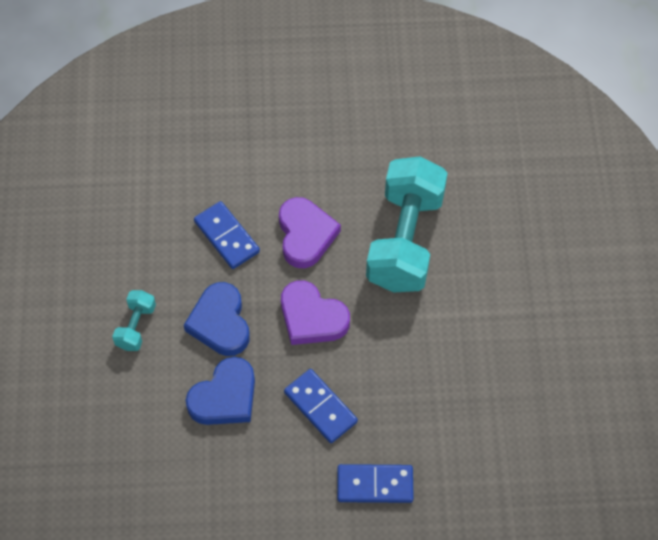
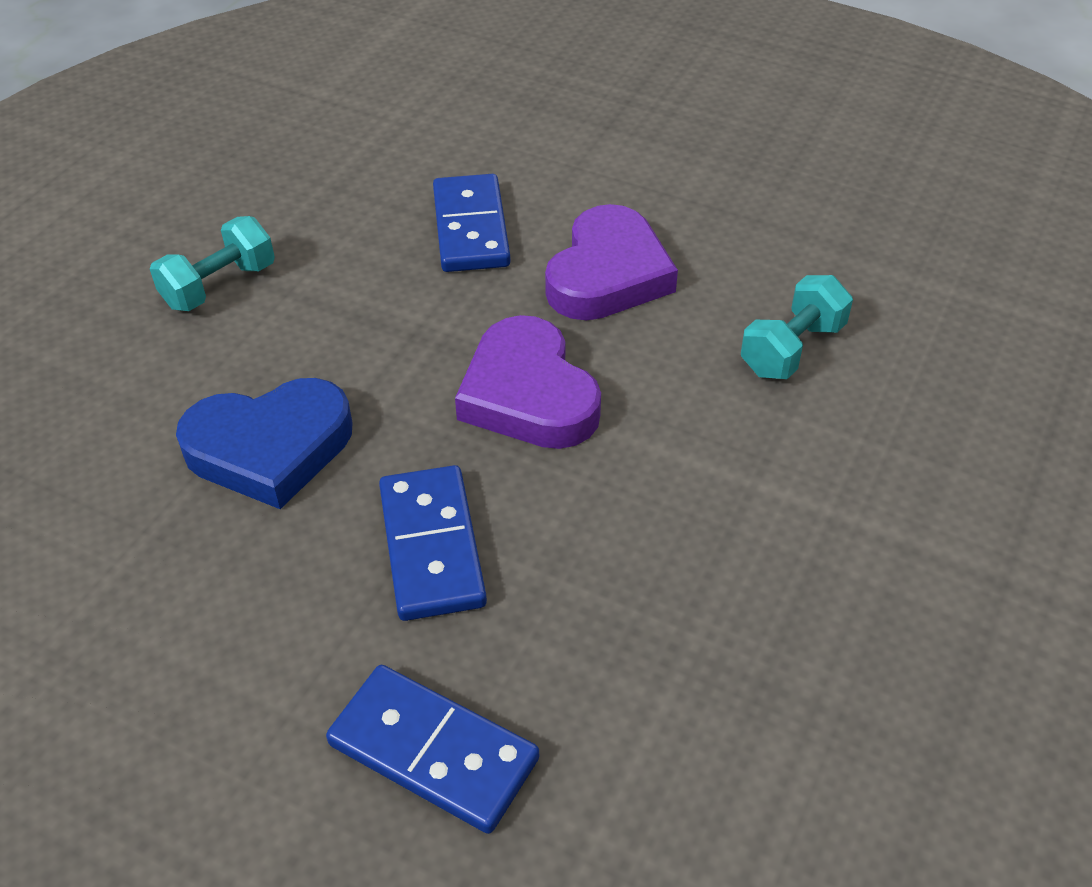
camera: 30 degrees right, 15 degrees down
blue heart [184,282,250,356] -> none
turquoise dumbbell [366,156,448,293] -> turquoise dumbbell [741,275,853,379], size x0.44

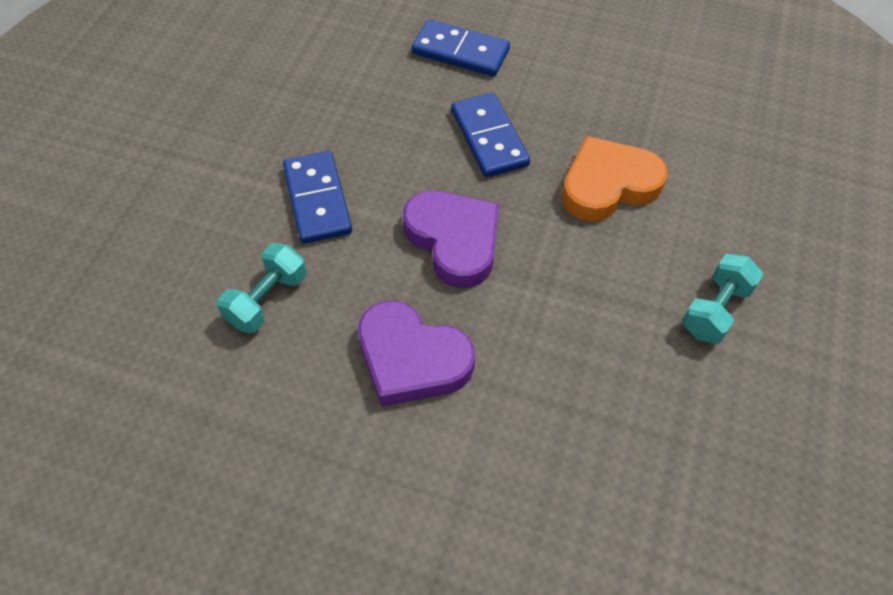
camera: 170 degrees right, 10 degrees up
blue heart [176,378,353,509] -> orange heart [562,136,667,222]
blue domino [433,174,511,272] -> blue domino moved to [283,151,352,244]
purple heart [545,204,678,320] -> purple heart turned 75 degrees counterclockwise [358,301,475,407]

